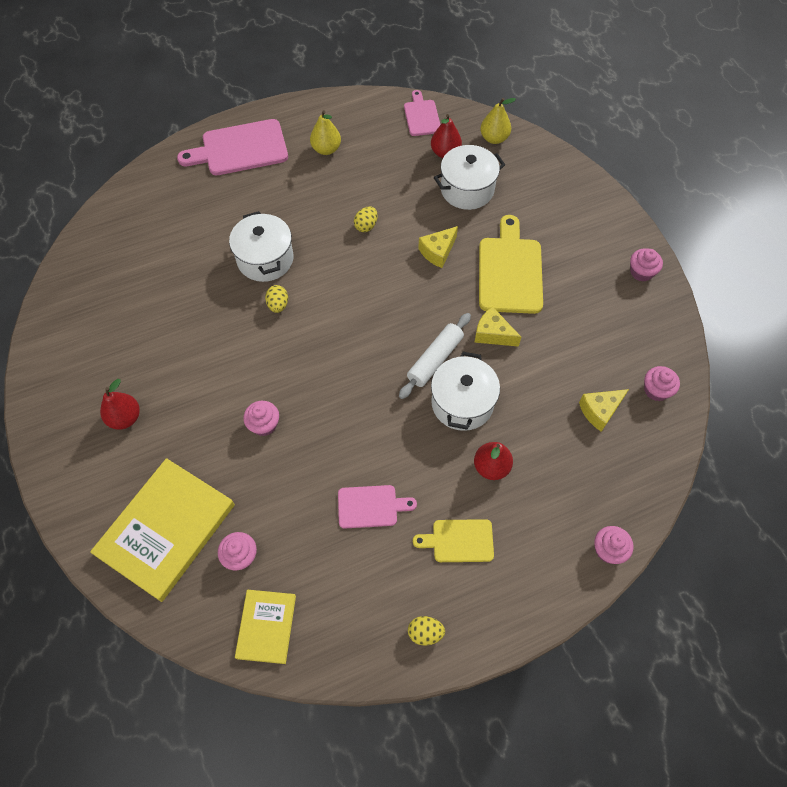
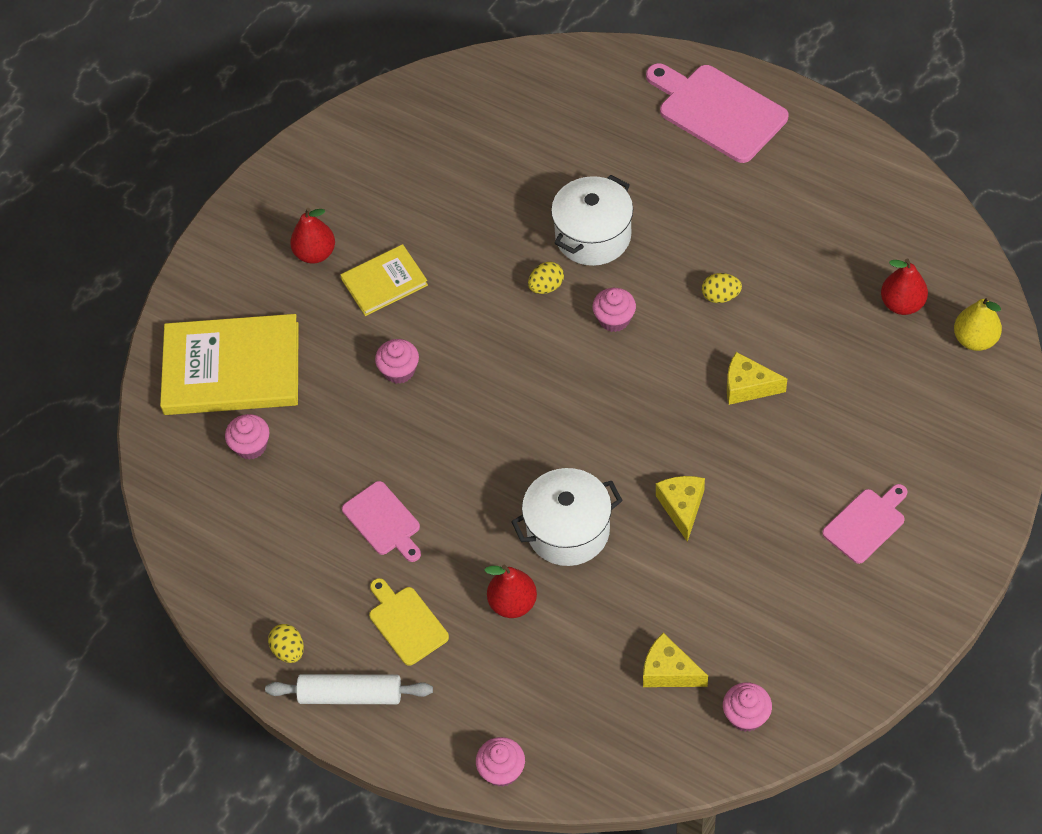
camera: 60 degrees right, 5 degrees down
yellow book [235,590,296,664] -> yellow book moved to [340,244,428,316]
yellow pear [310,110,341,155] -> none
white rolling pin [399,313,471,399] -> white rolling pin moved to [265,674,433,704]
pink cutting board [404,90,441,136] -> pink cutting board moved to [822,484,908,564]
white pot [434,145,505,210] -> none
yellow cutting board [479,215,543,314] -> none
pink cupcake [630,249,663,282] -> pink cupcake moved to [592,288,636,332]

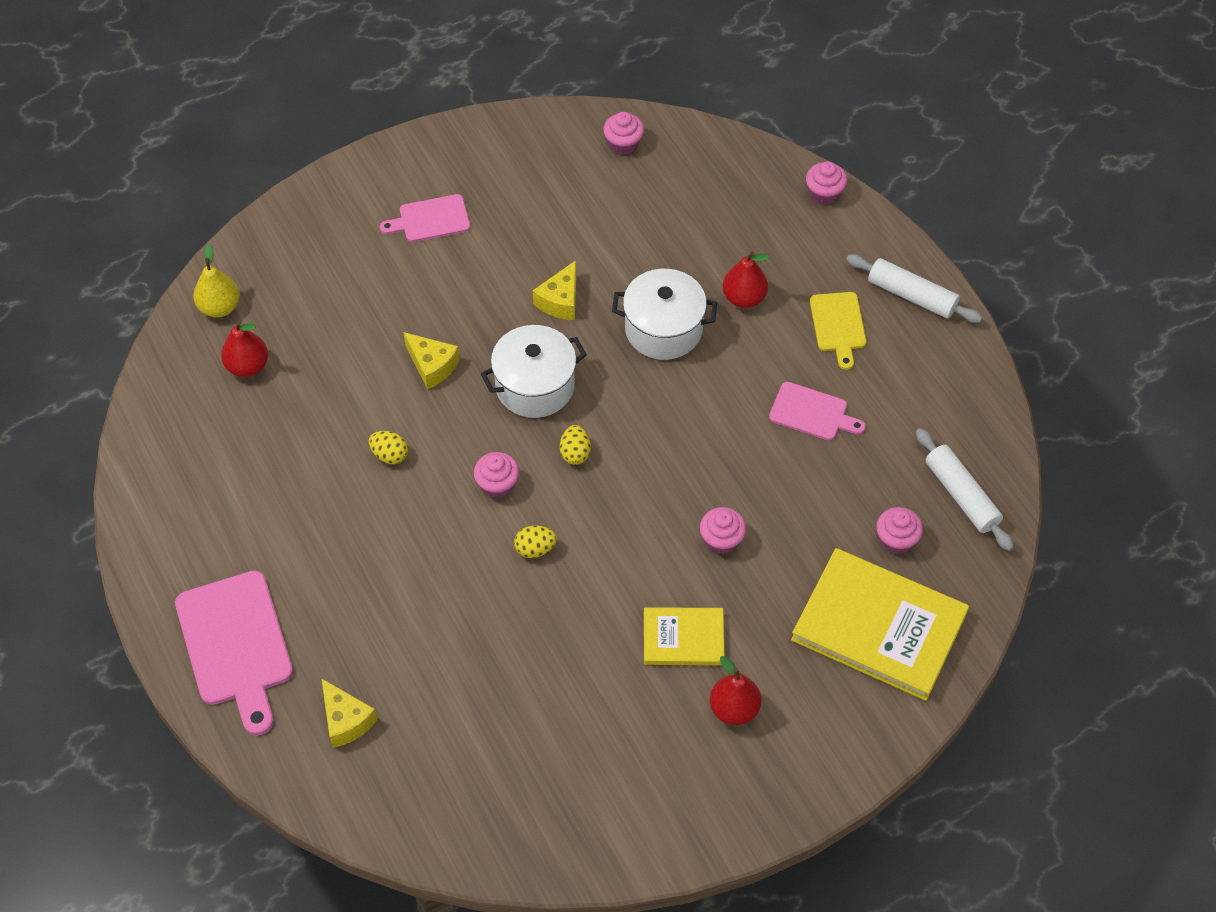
camera: 155 degrees left, 0 degrees up
yellow egg [268,624,304,663] -> yellow egg moved to [560,425,591,465]
pink cutting board [342,481,421,562] -> pink cutting board turned 120 degrees clockwise [769,382,866,440]
white pot [551,175,633,266] -> white pot moved to [481,325,587,418]
yellow cheese [643,633,708,687] -> yellow cheese moved to [321,678,377,748]
none -> white rolling pin [916,428,1014,551]

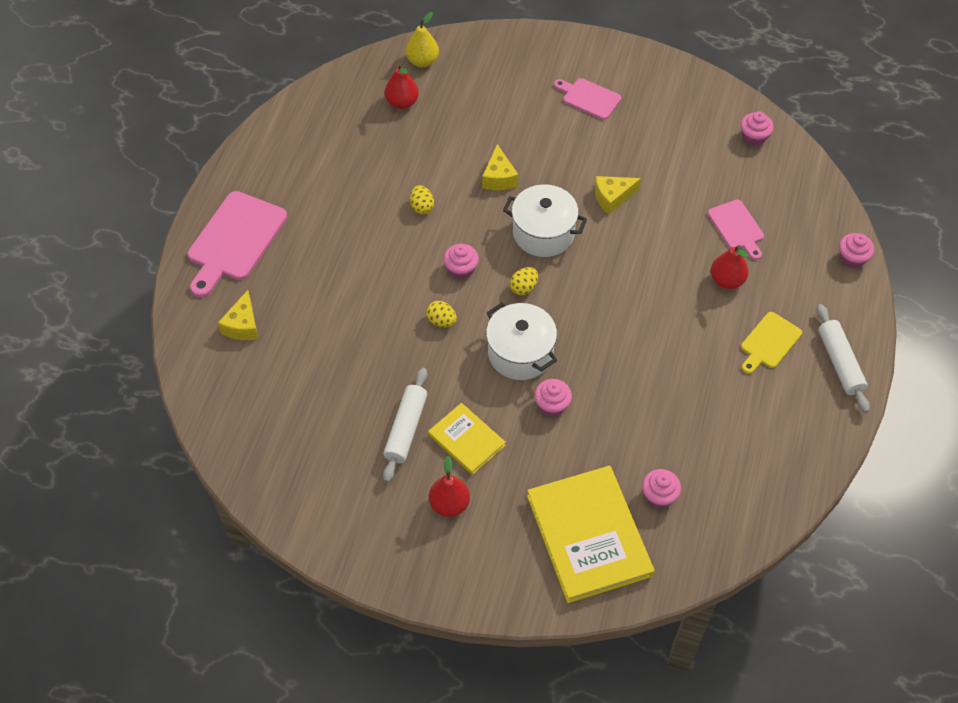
camera: 45 degrees right, 0 degrees up
white pot [612,269,717,360] -> white pot moved to [486,303,557,380]
pink cutting board [769,382,866,440] -> pink cutting board moved to [708,200,764,260]
white rolling pin [916,428,1014,551] -> white rolling pin moved to [383,368,427,482]

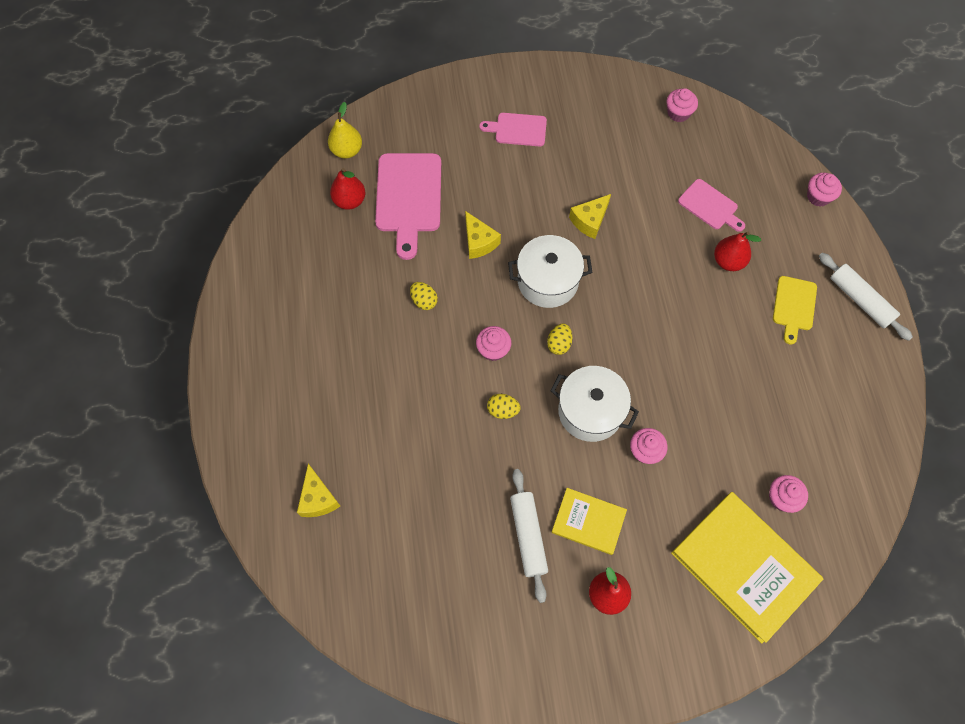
camera: 25 degrees left, 10 degrees up
pink cutting board [188,191,287,298] -> pink cutting board moved to [375,153,441,260]

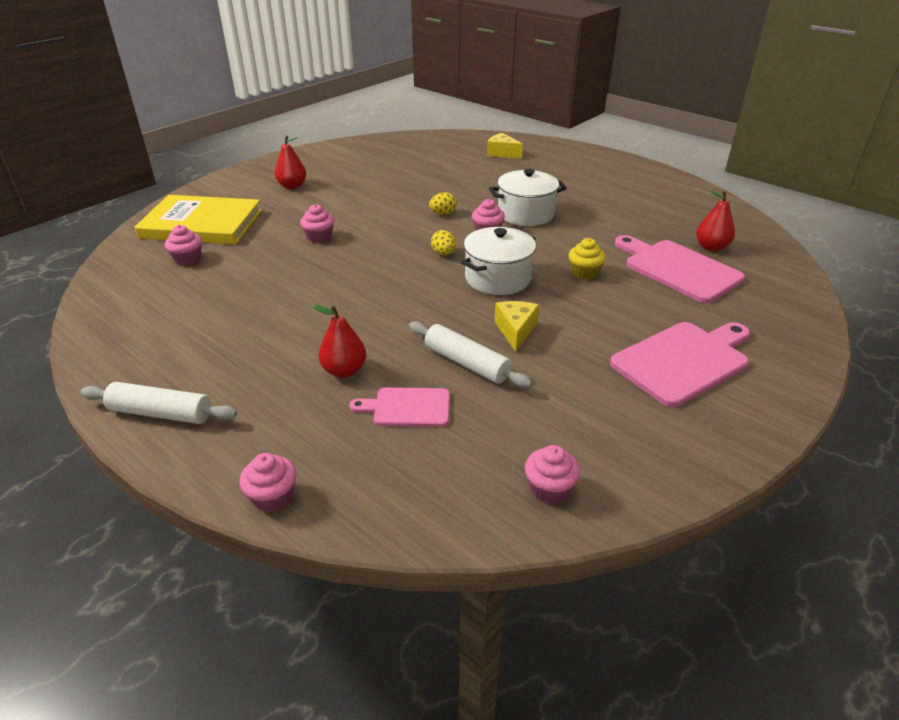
camera: 140 degrees right, 30 degrees down
yellow pear [328,102,362,159] -> none
yellow egg [410,282,438,310] -> none
yellow cheese [465,211,501,259] -> yellow cupcake [568,238,606,280]
pink cutting board [479,113,547,146] -> pink cutting board [610,322,750,407], size x1.74
white rolling pin [510,469,548,603] -> white rolling pin moved to [409,321,532,388]
white pot [550,366,639,442] -> white pot moved to [489,169,567,226]
yellow book [552,488,627,555] -> none
yellow cutting board [773,276,817,345] -> none

